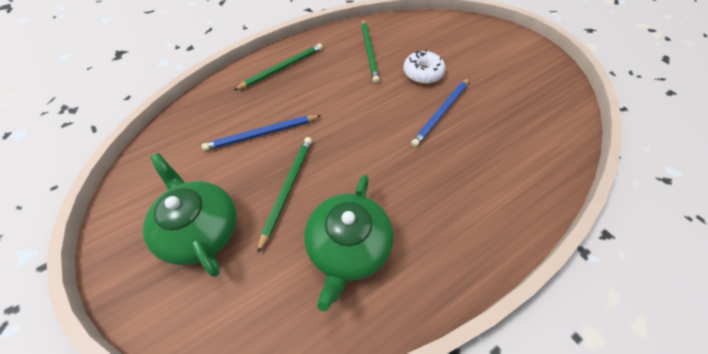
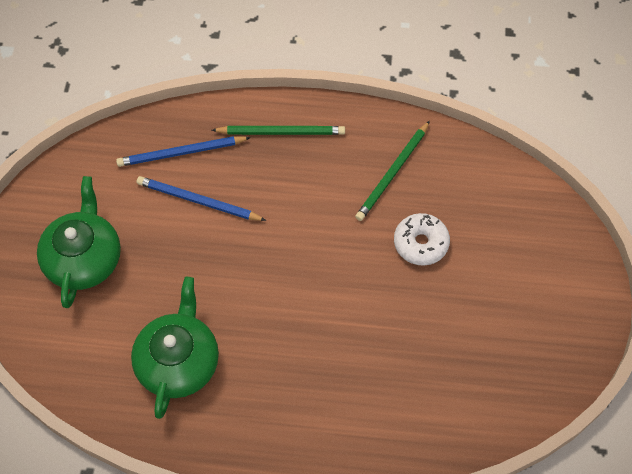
camera: 40 degrees right, 5 degrees up
green pencil [257,137,312,253] -> none
green teapot [304,175,394,312] -> green teapot turned 135 degrees clockwise [131,277,219,419]
blue pencil [411,78,470,147] -> blue pencil moved to [116,136,251,167]

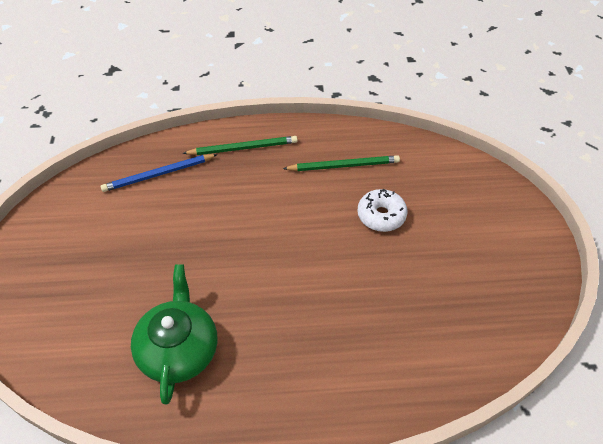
camera: 10 degrees left, 10 degrees down
green teapot [37,176,121,308] -> none
blue pencil [137,176,266,221] -> none
green pencil [355,121,430,221] -> green pencil turned 120 degrees counterclockwise [283,155,400,171]

